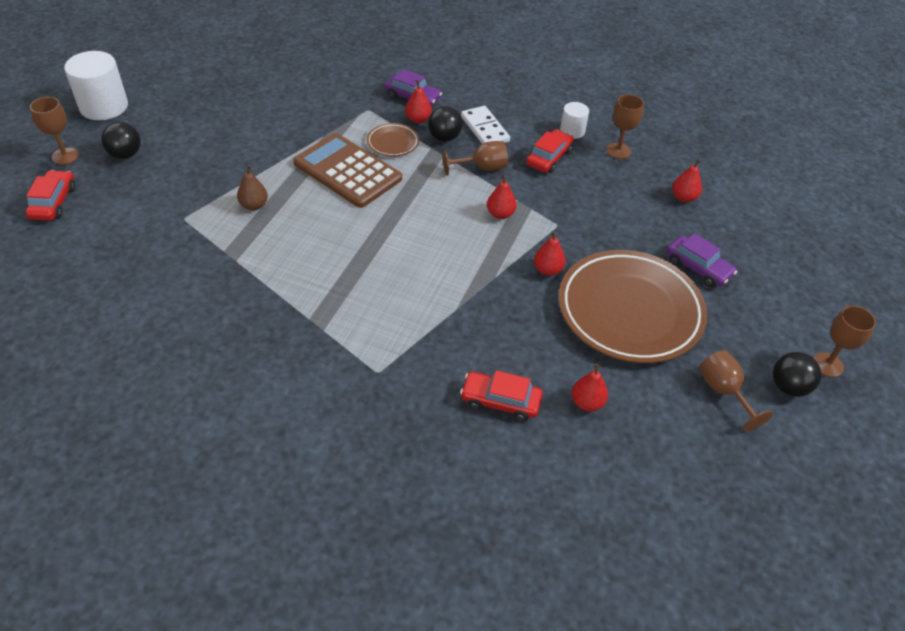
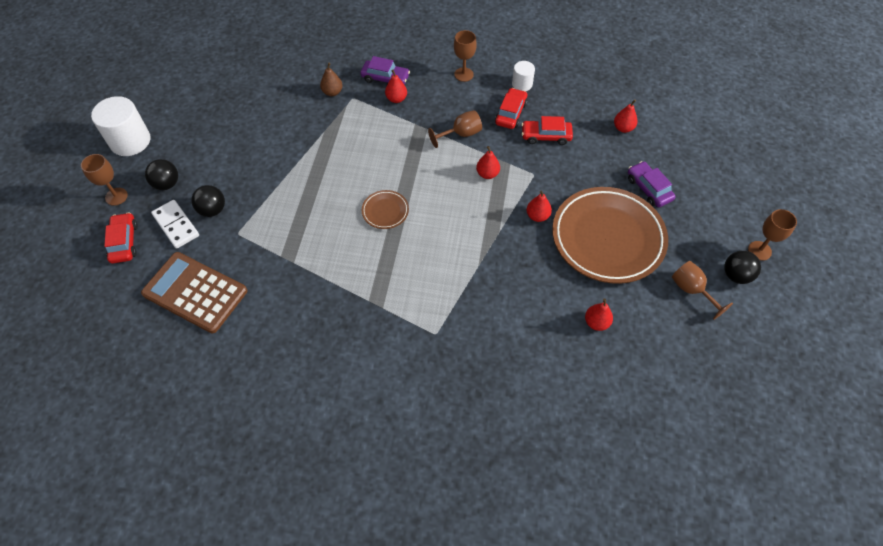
camera: 10 degrees left, 10 degrees up
brown pear [237,165,268,210] -> brown pear moved to [320,63,343,96]
brown calculator [293,133,402,208] -> brown calculator moved to [141,252,247,333]
brown plate [367,123,419,157] -> brown plate moved to [362,190,409,229]
black ball [428,106,463,142] -> black ball moved to [191,185,225,217]
red car [460,370,543,421] -> red car moved to [522,116,573,145]
white domino [461,106,510,144] -> white domino moved to [151,200,199,249]
brown goblet [607,94,644,159] -> brown goblet moved to [454,30,477,82]
purple car [667,233,737,287] -> purple car turned 150 degrees counterclockwise [628,161,675,207]

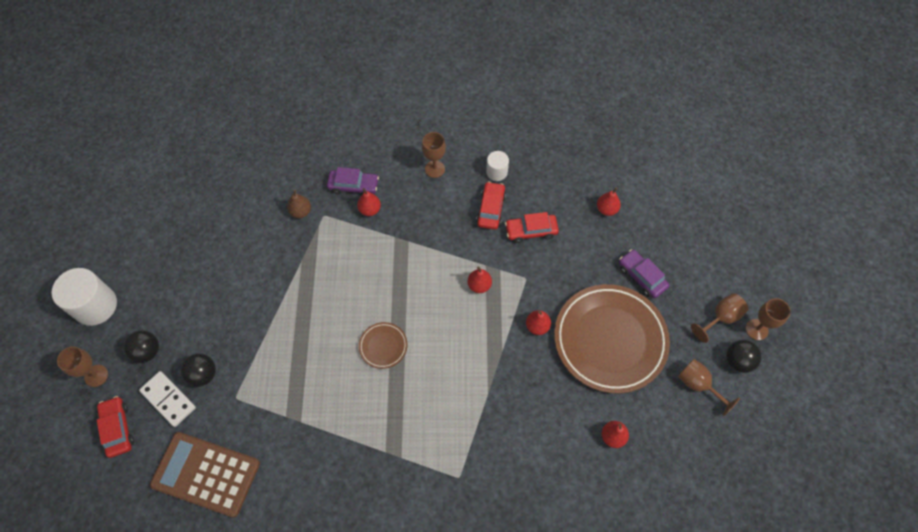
camera: 10 degrees left, 5 degrees up
brown goblet [428,110,482,148] -> brown goblet moved to [691,293,748,343]

